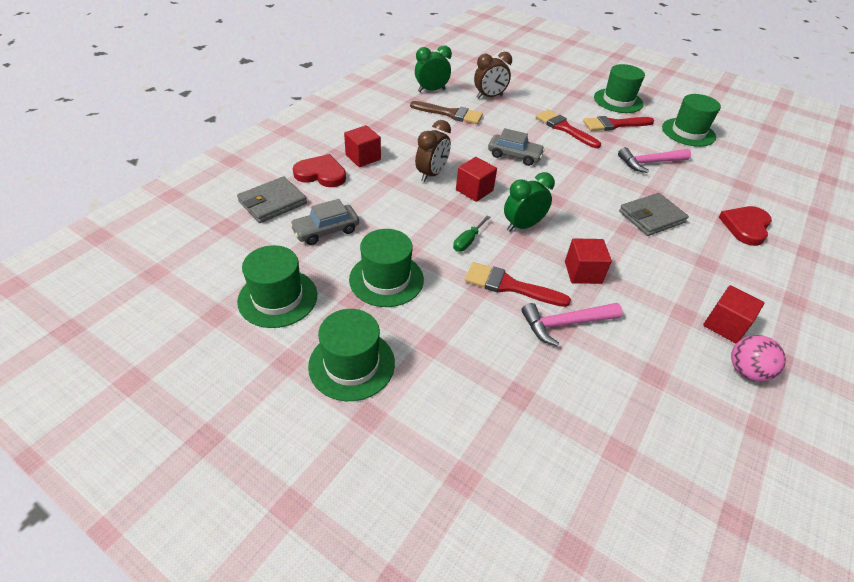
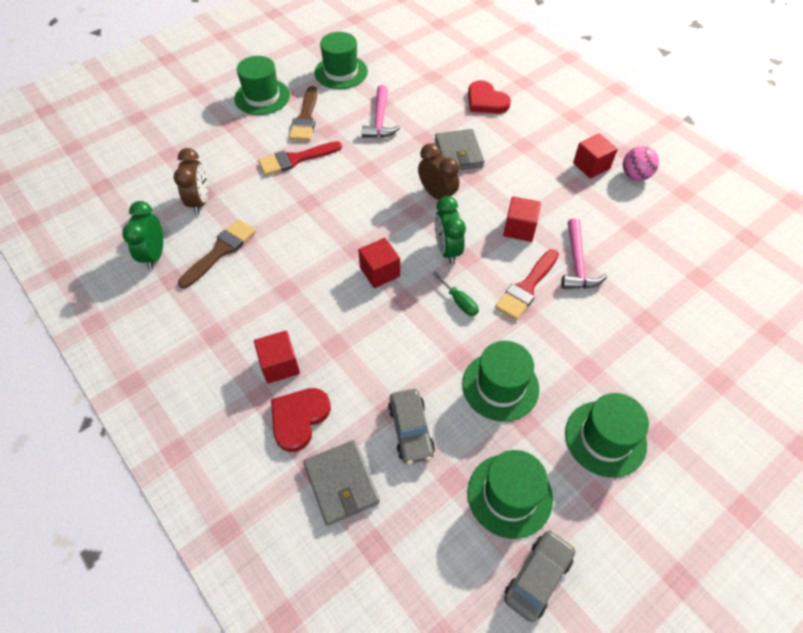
camera: 70 degrees left, 10 degrees up
brown clock [415,120,451,182] -> brown clock moved to [418,143,459,200]
grey car [488,128,545,166] -> grey car moved to [504,530,575,622]
red brush [583,116,654,131] -> brown brush [289,86,317,141]

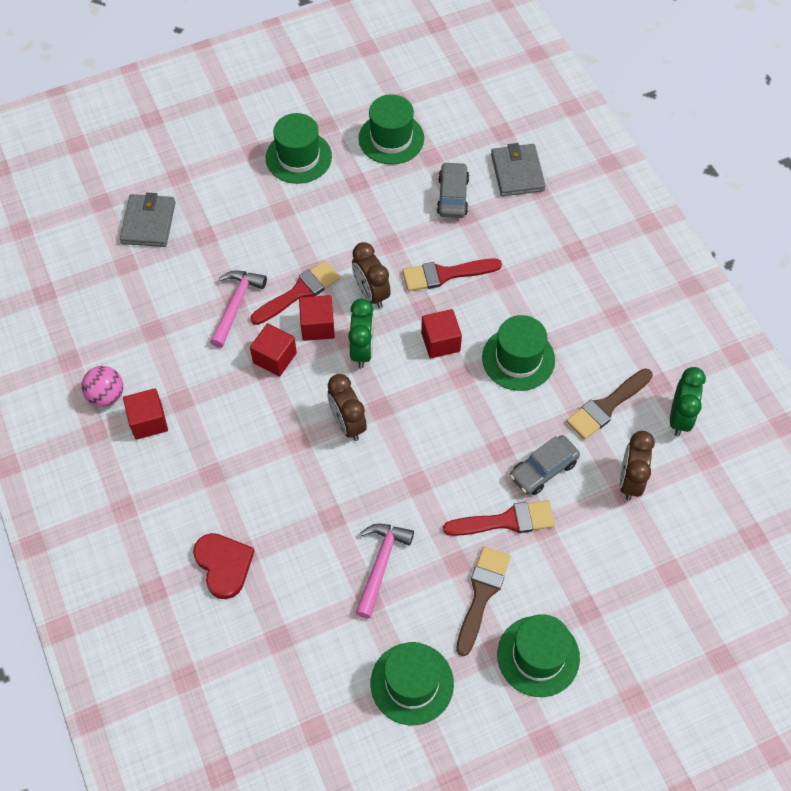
camera: 165 degrees left, 5 degrees up
red cube [254,331,300,384] -> red cube moved to [299,295,335,341]
red heart [271,388,331,452] -> none
green screwdriver [432,271,479,316] -> brown clock [352,242,391,308]
grey wallet [435,129,485,170] -> grey wallet moved to [120,193,175,247]
green hat [462,341,539,422] -> green hat moved to [482,315,555,391]
grey car [504,530,575,622] -> grey car moved to [510,435,580,495]
none -> red brush [403,258,502,291]

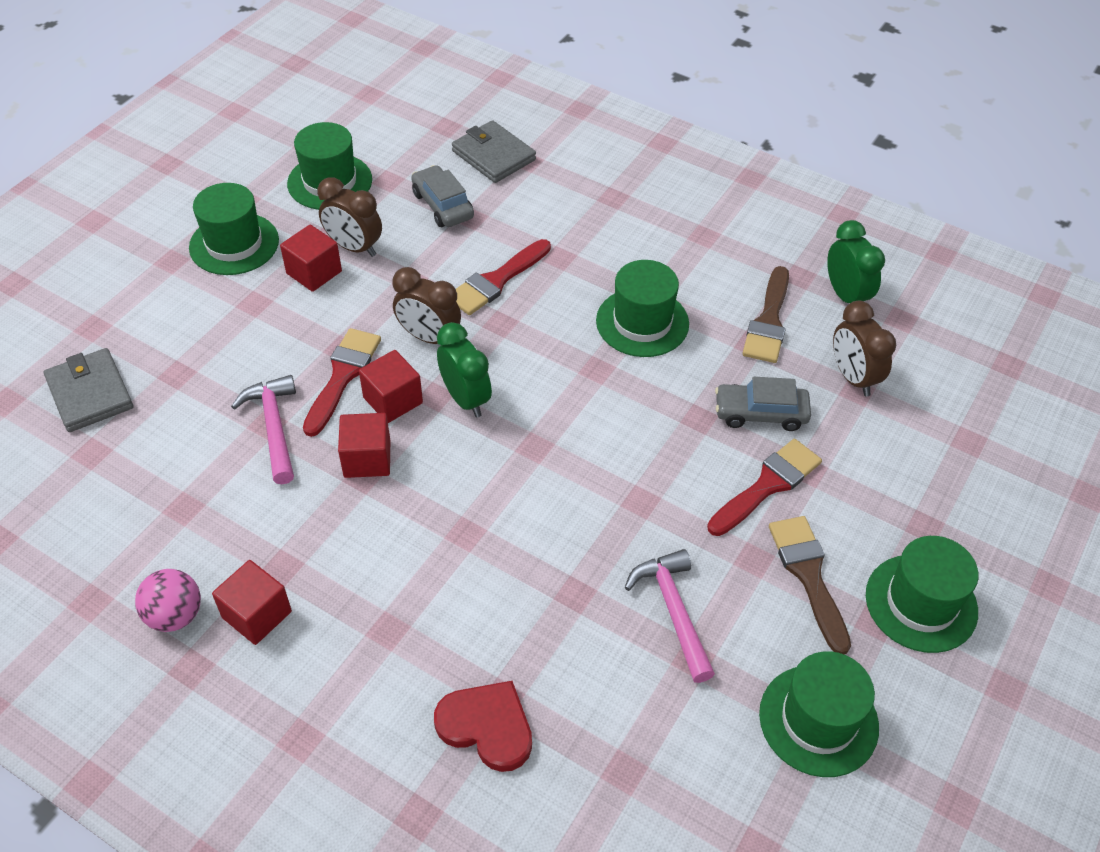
camera: 35 degrees left, 10 degrees down
brown clock [328,374,367,441] -> brown clock moved to [317,177,382,257]
red cube [421,309,462,358] -> red cube moved to [280,225,342,292]
grey car [510,435,580,495] -> grey car turned 75 degrees clockwise [715,377,811,431]

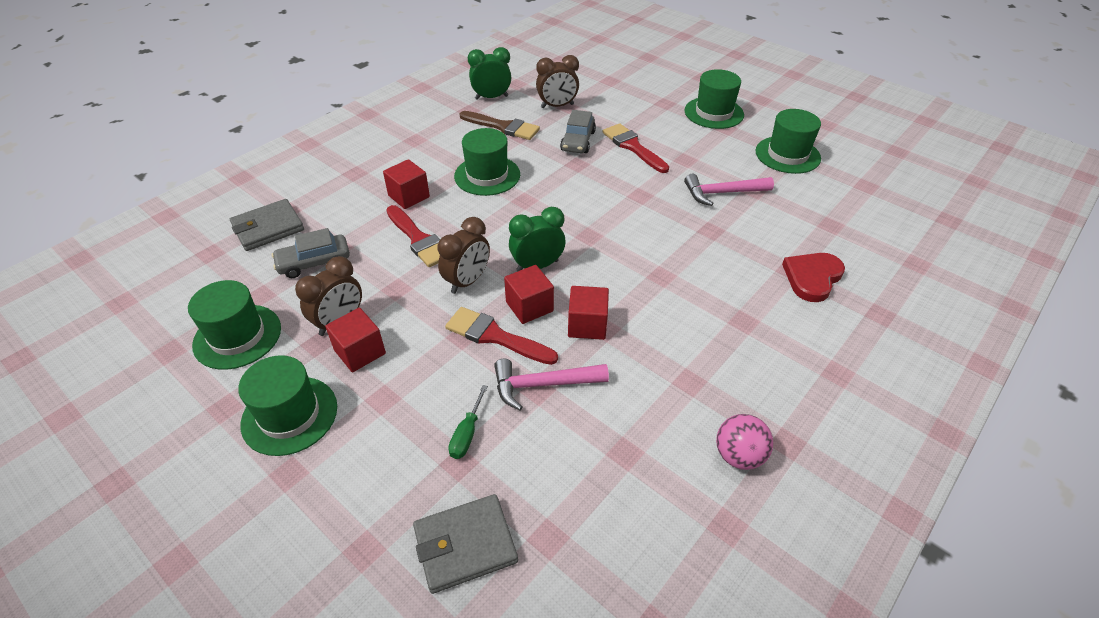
camera: 80 degrees left, 5 degrees down
red cube [212,560,292,645] -> red cube moved to [383,159,430,209]
brown brush [769,516,851,654] -> none
none -> green screwdriver [448,385,488,459]

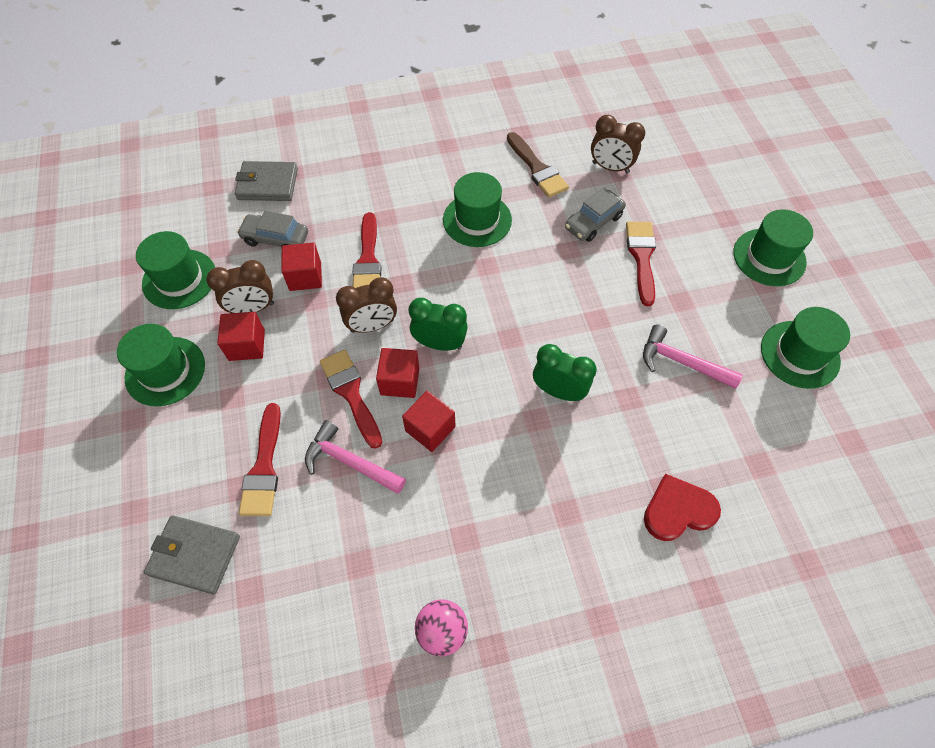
camera: 35 degrees right, 15 degrees up
red cube [383,159,430,209] -> red cube moved to [282,243,322,291]
green screwdriver [448,385,488,459] -> red brush [239,403,281,516]
green clock [468,47,511,100] -> green clock moved to [533,344,597,401]

